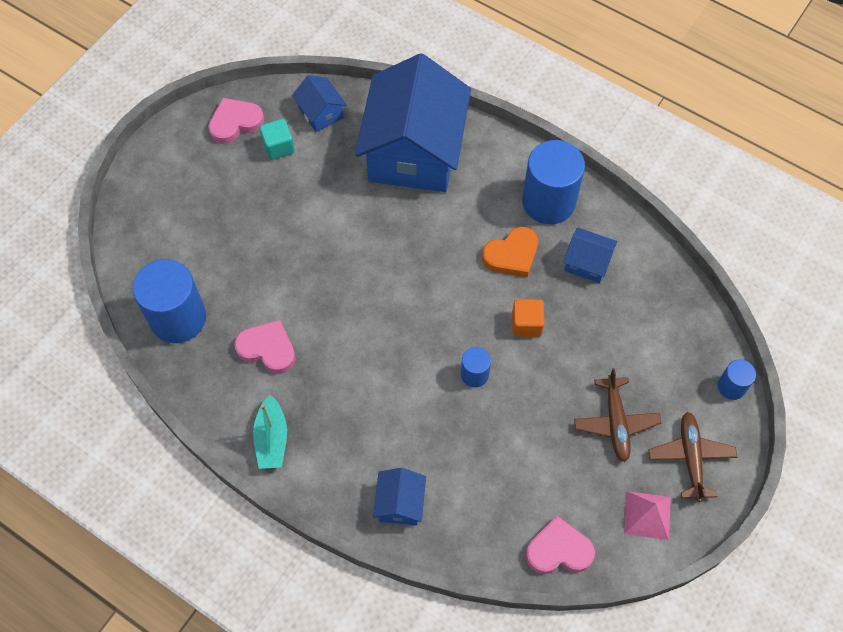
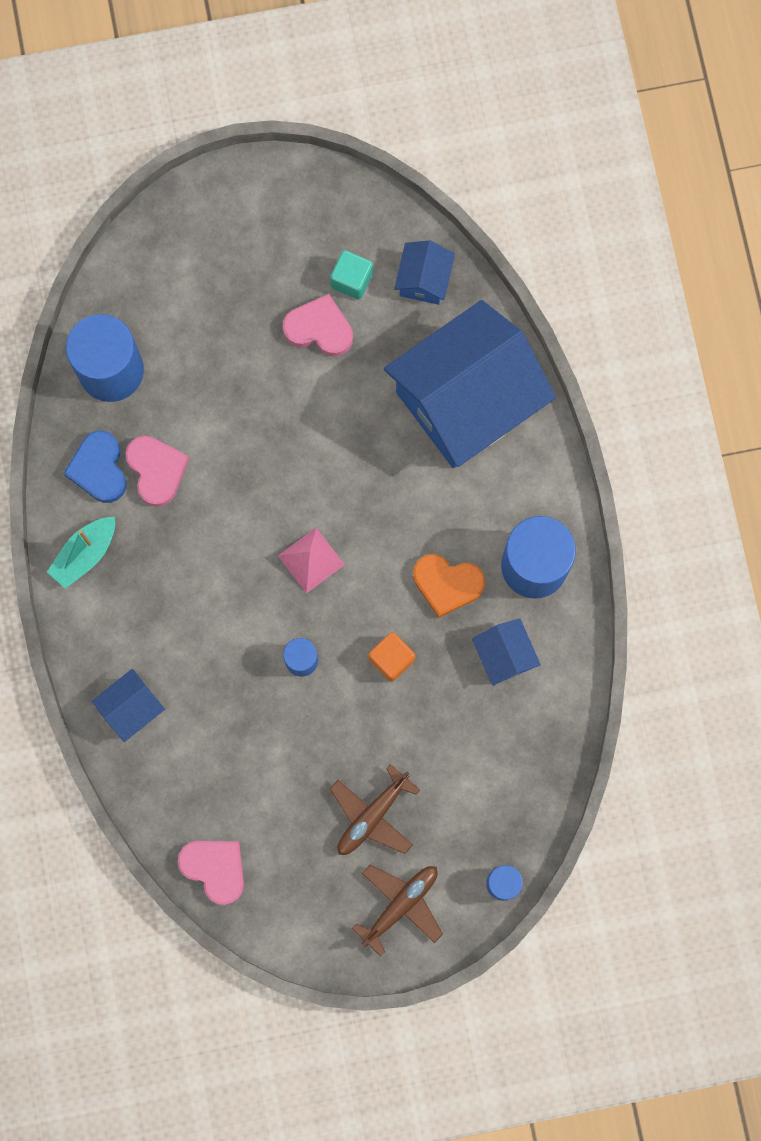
camera: 45 degrees right, 15 degrees up
pink heart [208,98,264,144] -> pink heart moved to [283,294,353,357]
pink pyramid [624,491,671,540] -> pink pyramid moved to [278,528,345,593]
none -> blue heart [64,431,127,503]

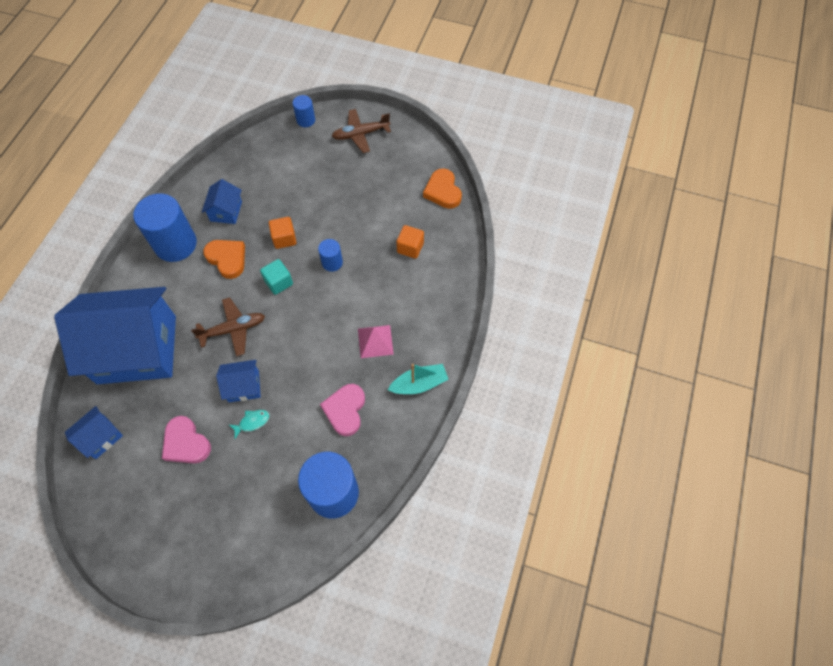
camera: 150 degrees left, 15 degrees down
blue heart [64,431,127,503] -> none
blue house [92,669,165,742] -> blue house moved to [216,360,261,402]
pink heart [177,841,244,905] -> orange heart [423,168,462,209]
pink pyramid [278,528,345,593] -> pink pyramid moved to [358,325,394,358]
turquoise cube [330,250,373,300] -> turquoise cube moved to [260,259,293,295]
brown plane [330,764,420,855] -> brown plane moved to [191,297,265,356]
none -> turquoise fish [229,410,270,439]
none -> orange cube [396,225,424,259]

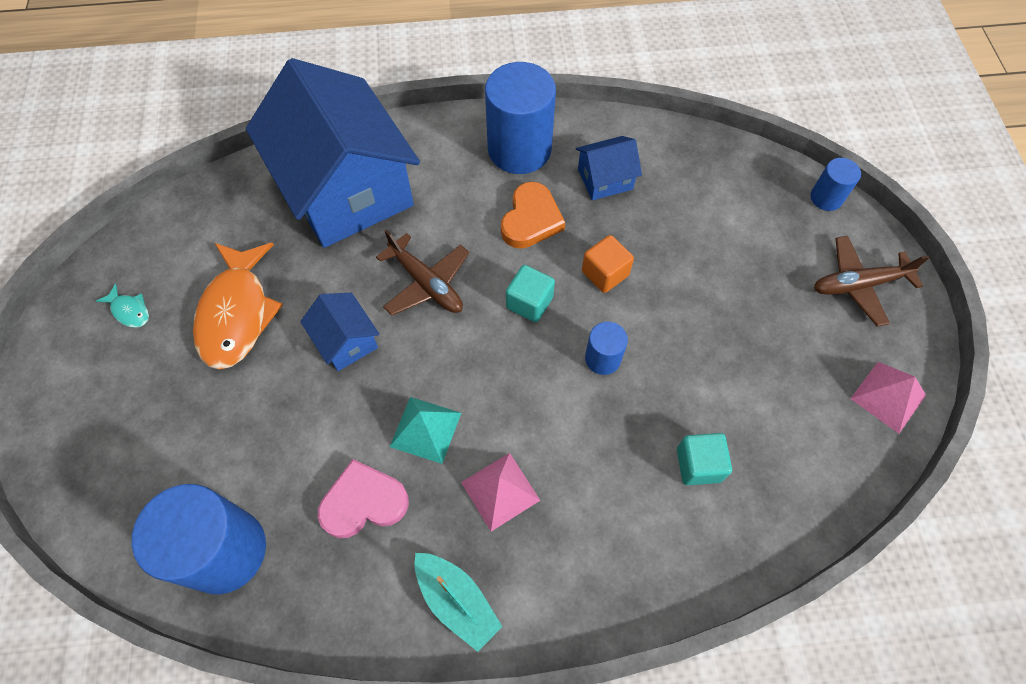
camera: 65 degrees right, 0 degrees up
blue house [65,406,123,459] -> none
pink heart [162,416,211,464] -> orange fish [193,243,283,370]
turquoise fish [229,410,270,439] -> turquoise fish moved to [96,284,149,328]
brown plane [332,109,391,153] -> brown plane turned 60 degrees counterclockwise [814,236,930,326]
orange cube [396,225,424,259] -> turquoise cube [677,433,732,485]
orange heart [423,168,462,209] -> none
none -> turquoise pyramid [390,397,461,464]
none -> pink pyramid [850,362,926,433]

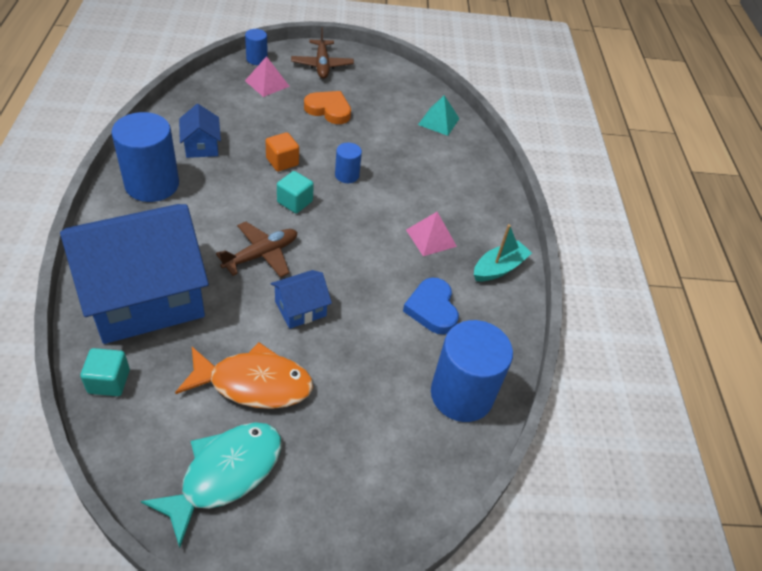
camera: 90 degrees left, 15 degrees down
turquoise fish [96,284,149,328] -> turquoise fish [141,422,282,548], size x2.37
pink heart [318,459,409,538] -> blue heart [403,278,459,334]
turquoise pyramid [390,397,461,464] -> turquoise pyramid moved to [418,95,460,136]
orange heart [501,182,565,249] -> orange heart moved to [304,91,351,124]
turquoise cube [677,433,732,485] -> turquoise cube moved to [80,348,130,396]
pink pyramid [850,362,926,433] -> pink pyramid moved to [245,56,290,97]

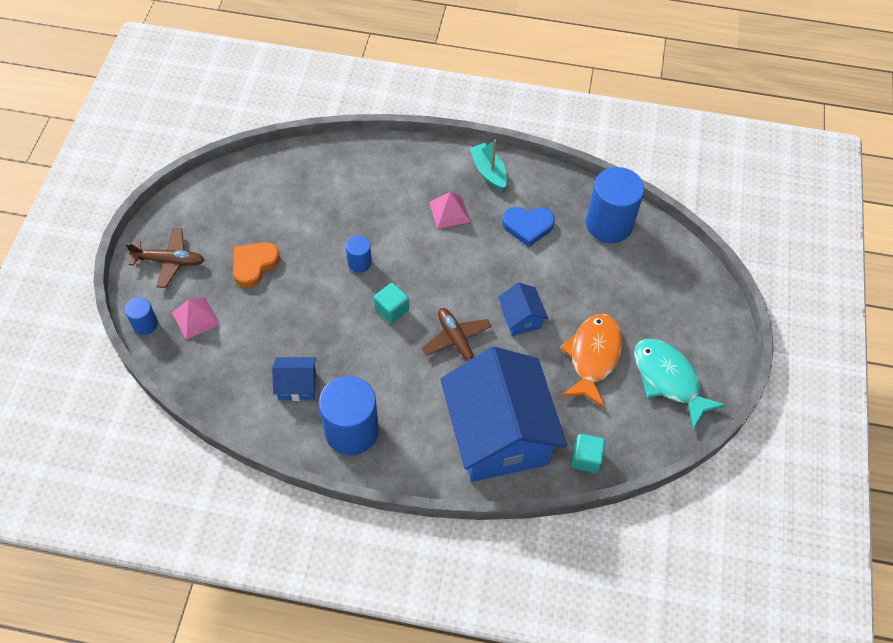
camera: 75 degrees left, 10 degrees up
orange cube [265,132,299,172] -> none
turquoise pyramid [418,95,460,136] -> none

